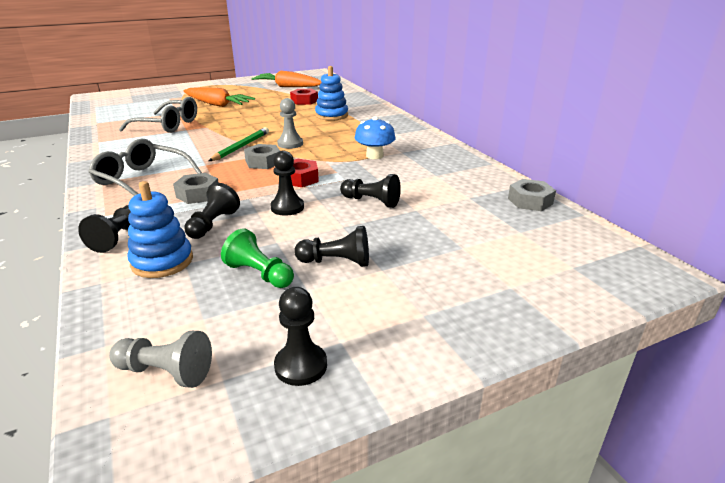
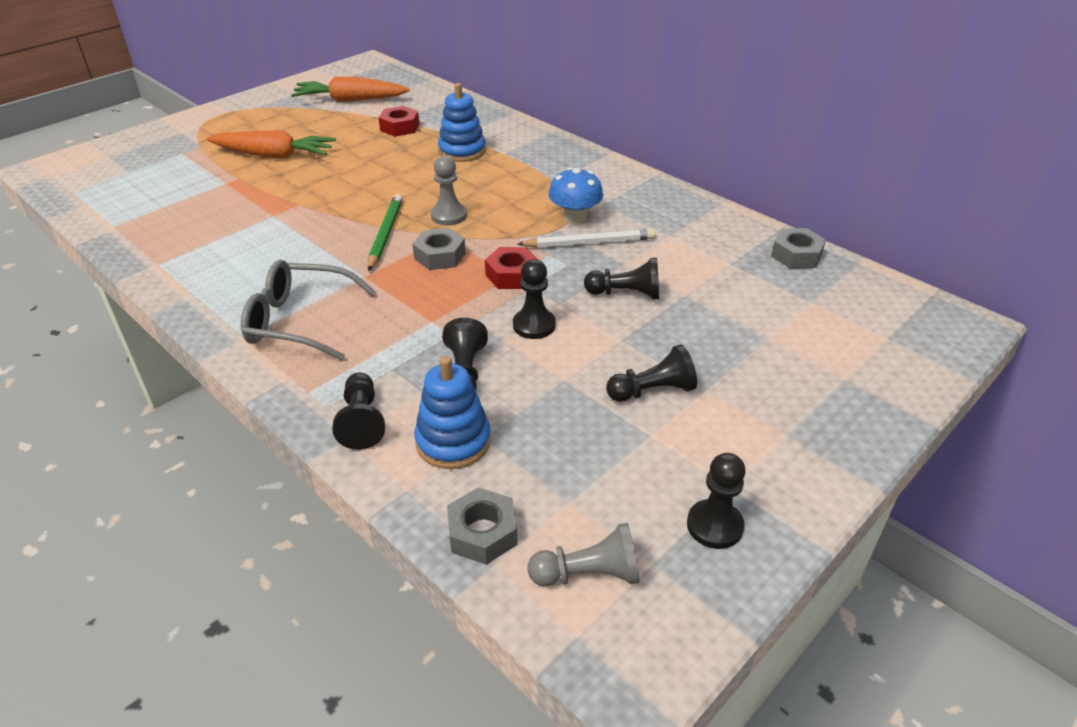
camera: 20 degrees left, 10 degrees up
grey glasses [119,97,197,133] -> none
grey nut [173,173,219,204] -> grey nut moved to [447,487,518,565]
green pawn [221,229,294,288] -> none
none -> white pencil [517,229,656,248]

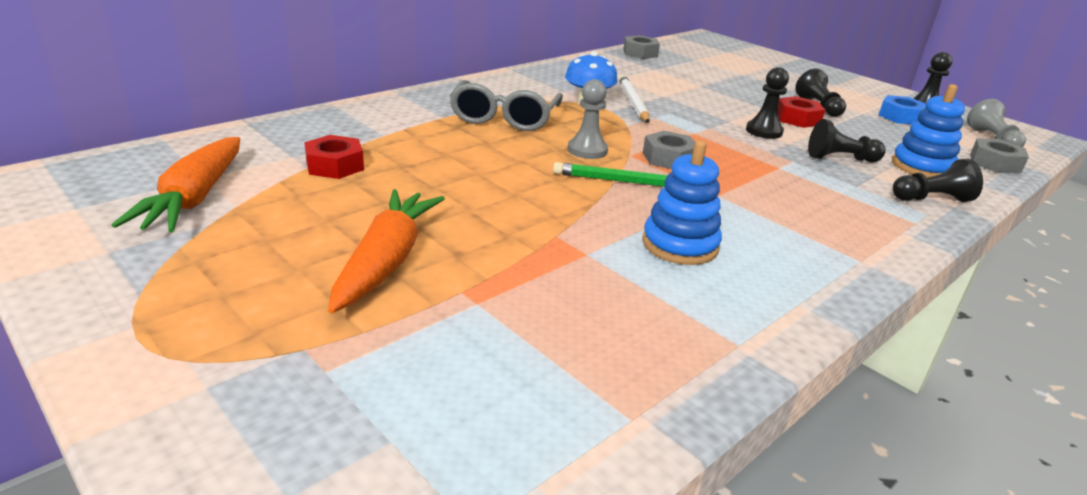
camera: 90 degrees left, 10 degrees down
grey glasses [241,260,377,361] -> grey glasses moved to [450,80,563,131]
blue stacking toy [438,83,486,162] -> blue stacking toy moved to [642,140,722,265]
red nut [485,247,538,289] -> red nut moved to [778,96,825,128]
black pawn [584,258,659,299] -> none
none -> blue nut [879,95,926,125]

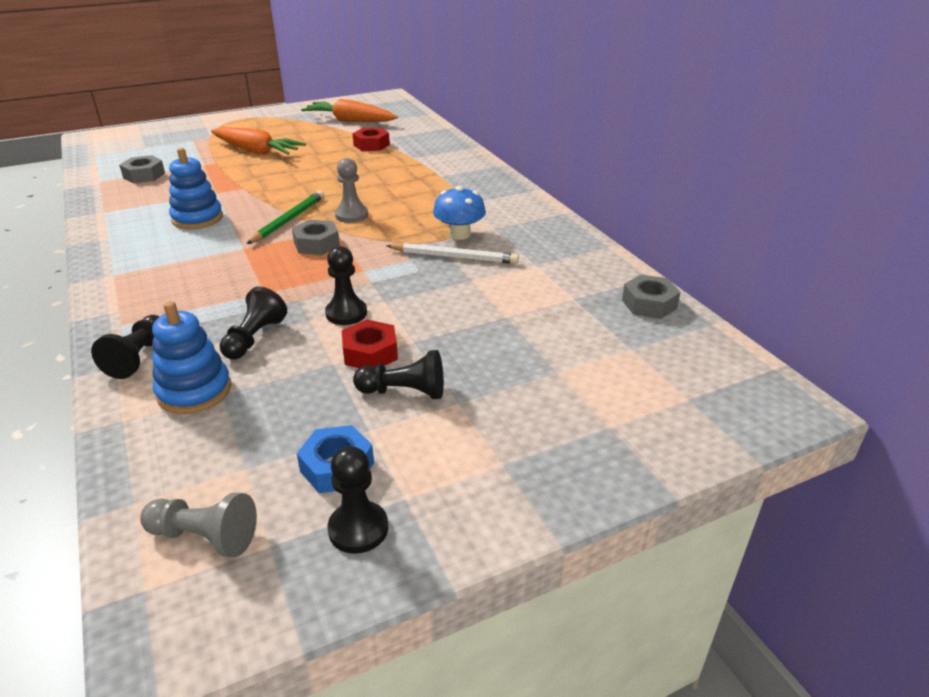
camera: 110 degrees right, 5 degrees up
grey glasses [450,80,563,131] -> none
grey nut [970,138,1029,174] -> grey nut moved to [119,155,165,183]

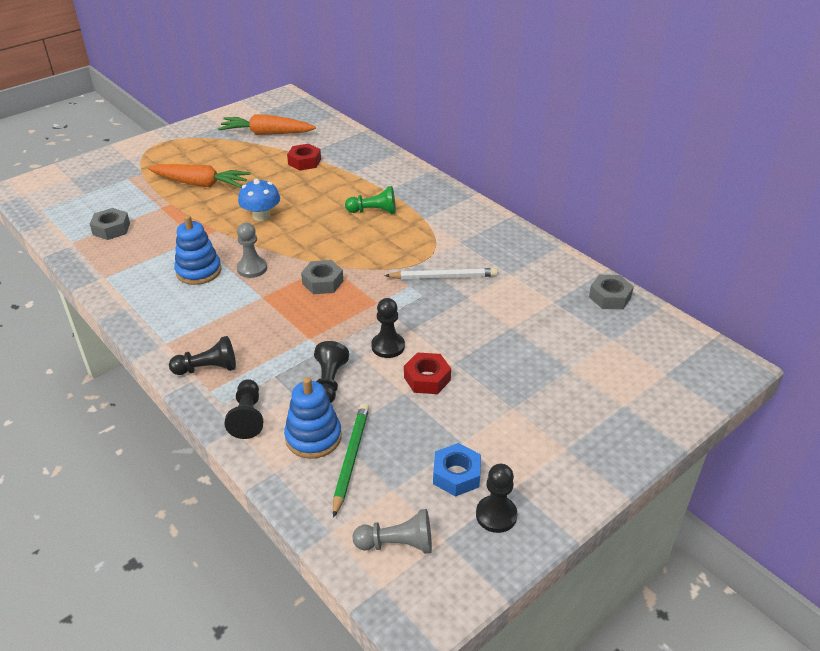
camera: 15 degrees left, 5 degrees up
green pencil [247,191,324,244] -> green pencil moved to [333,403,369,518]
grey pawn [335,158,368,223] -> grey pawn moved to [237,223,267,278]
black pawn [353,350,444,399] -> black pawn moved to [169,336,236,375]
blue mushroom [433,186,486,240] -> blue mushroom moved to [238,179,280,221]
none -> green pawn [345,186,396,214]

